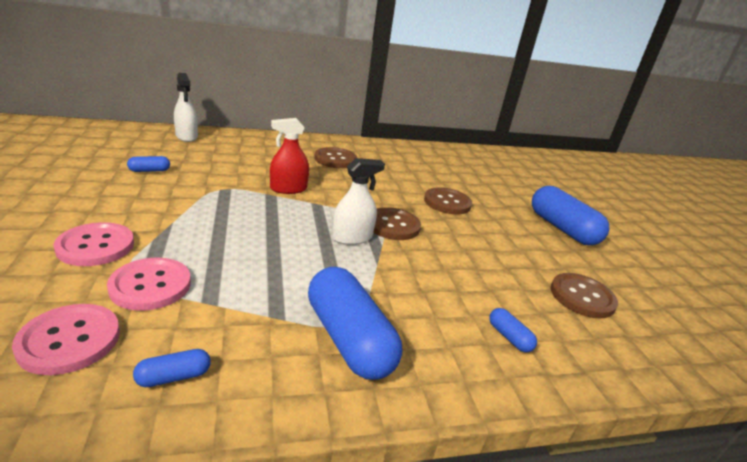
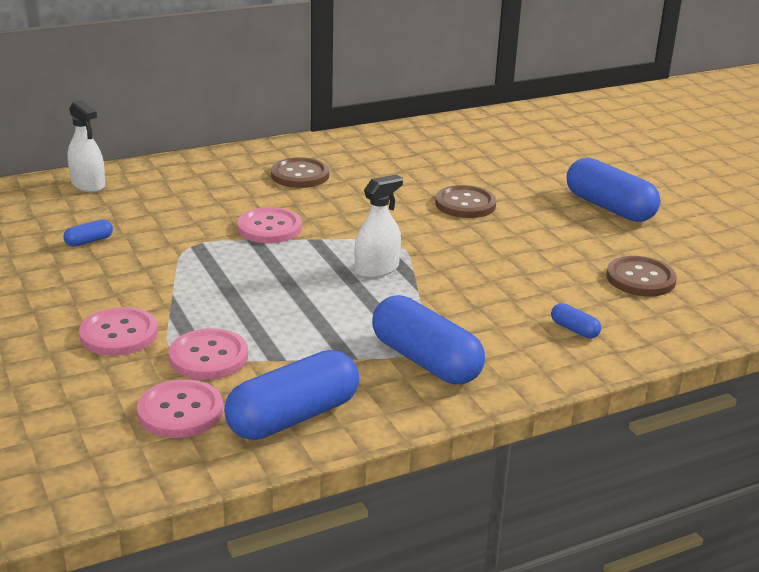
camera: 10 degrees left, 0 degrees up
blue capsule [133,349,211,387] -> blue capsule [224,350,359,440], size x2.31
red spray bottle [270,118,309,194] -> pink button [237,207,302,243]
brown button [373,207,421,240] -> none

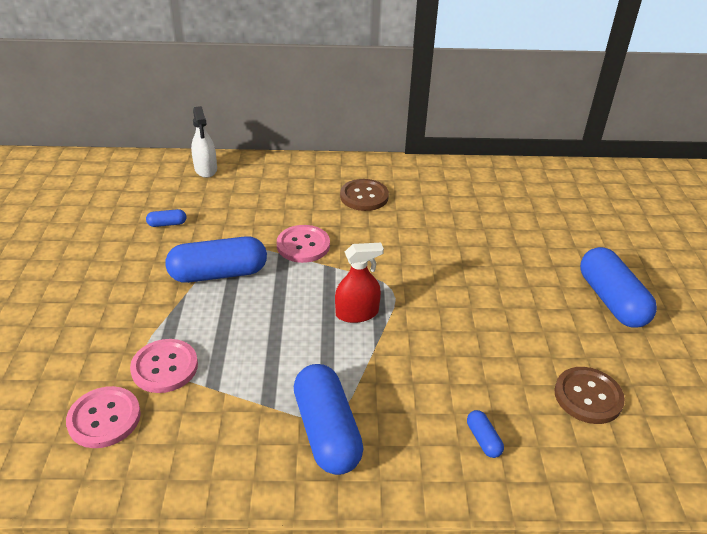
camera: 25 degrees right, 10 degrees up
pink button [79,307,158,356] -> none
blue capsule [224,350,359,440] -> blue capsule moved to [165,236,267,283]
white spray bottle [355,175,403,278] -> red spray bottle [335,243,384,323]
brown button [435,185,497,218] -> none

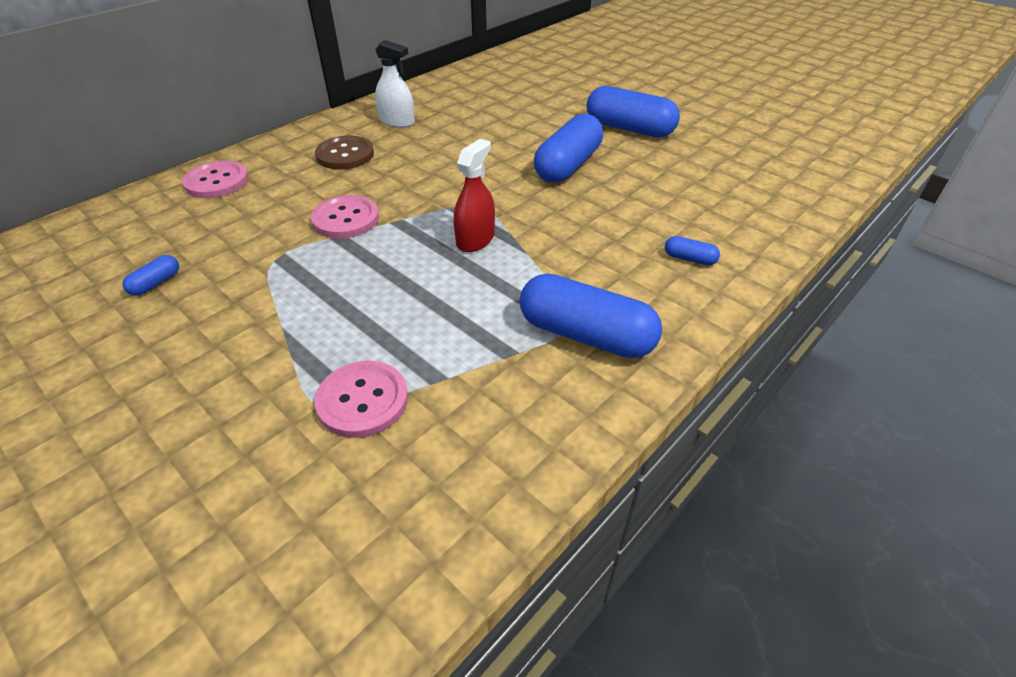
camera: 45 degrees left, 5 degrees up
pink button [66,386,141,448] -> pink button moved to [182,161,249,198]
blue capsule [165,236,267,283] -> blue capsule moved to [534,114,603,183]
white spray bottle [191,106,217,178] -> white spray bottle moved to [375,40,415,128]
brown button [555,367,625,424] -> none

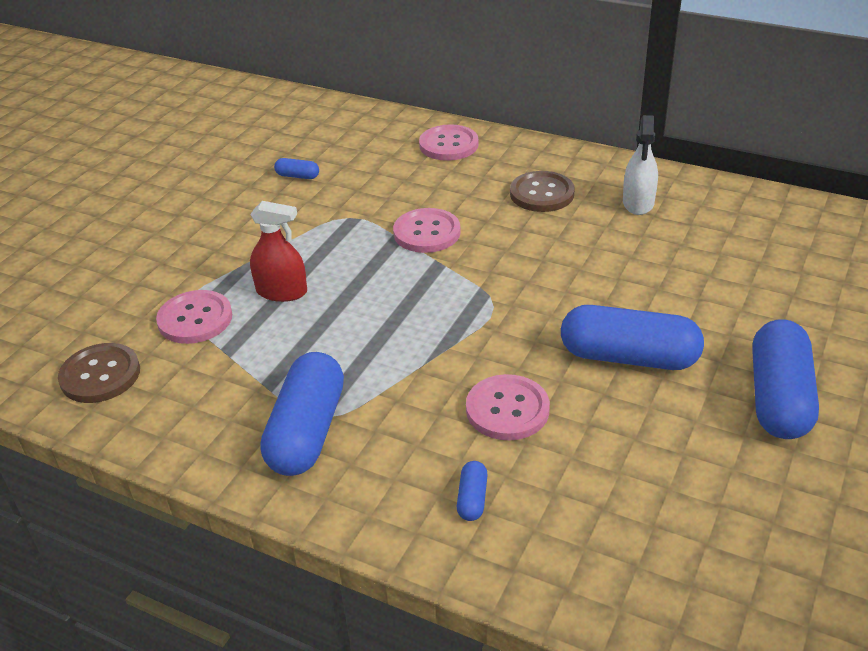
camera: 75 degrees right, 5 degrees down
red spray bottle [454,139,495,252] -> red spray bottle moved to [250,201,307,302]
none -> brown button [58,343,140,403]
none -> pink button [466,374,550,440]

